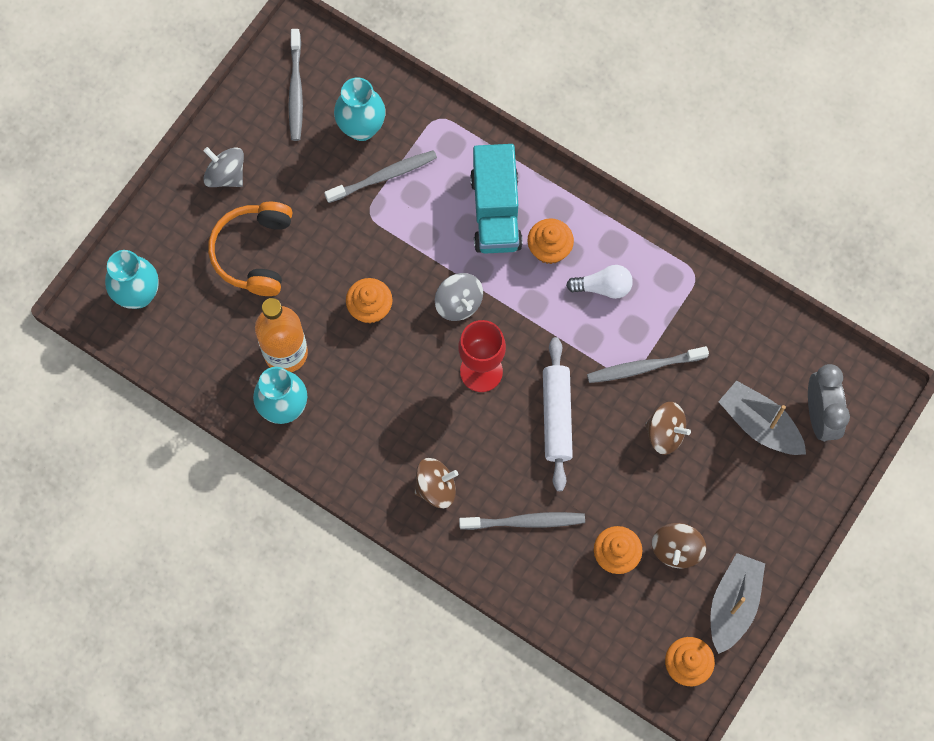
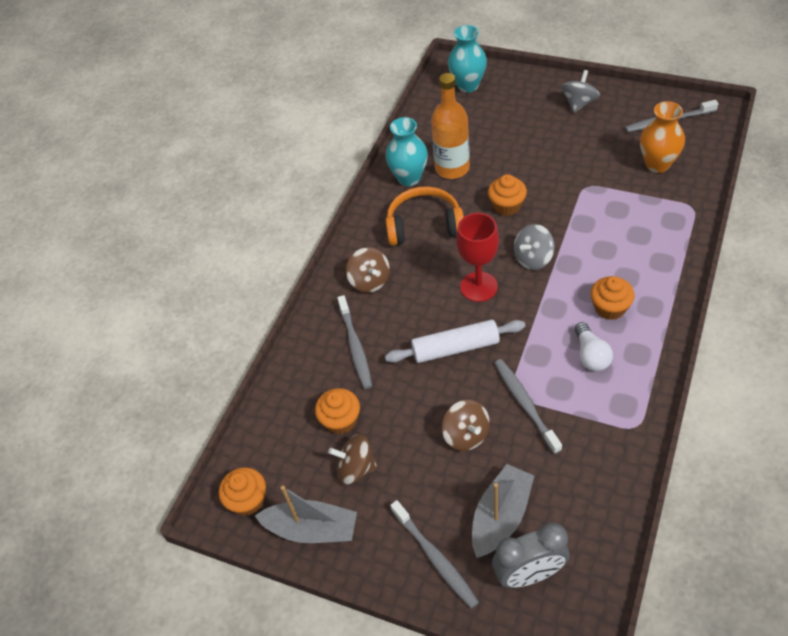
camera: 85 degrees right, 20 degrees down
orange headphones [208,202,292,296] -> orange headphones moved to [385,186,464,246]
grey toothbrush [324,150,437,203] -> grey toothbrush moved to [390,500,479,609]
turquoise vase [334,77,386,141] -> orange vase [640,101,685,173]
turquoise truck [470,144,523,254] -> none
brown spinning top [645,402,691,455] -> brown spinning top turned 45 degrees counterclockwise [442,400,490,451]

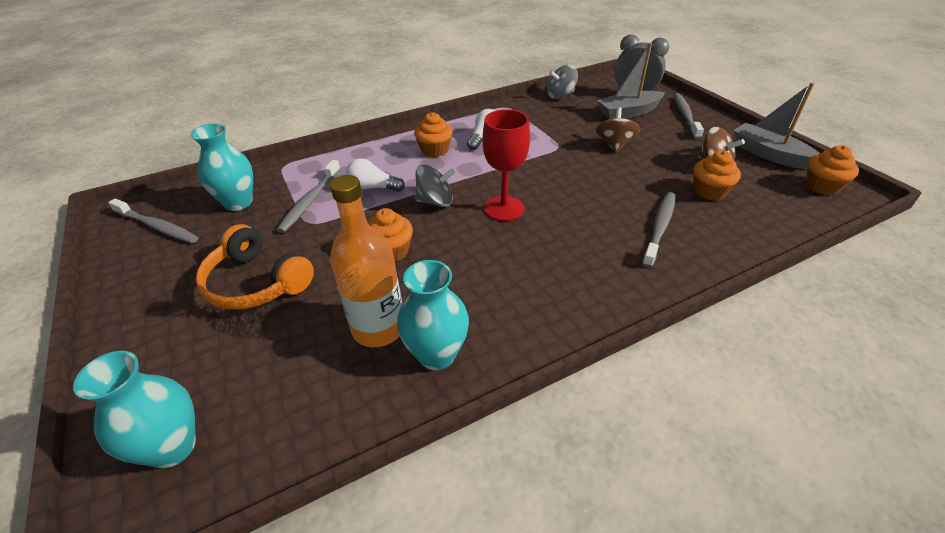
camera: 145 degrees left, 10 degrees down
brown spinning top [346,247,390,293] -> none
orange headphones [385,186,464,246] -> orange headphones moved to [196,224,314,310]
white rolling pin [385,320,525,363] -> none
grey toothbrush [494,359,562,454] -> grey toothbrush moved to [277,160,340,233]
grey spinning top [561,70,600,113] -> grey spinning top moved to [547,64,578,99]
orange vase [640,101,685,173] -> turquoise vase [190,123,253,211]
none -> white light bulb [346,158,405,192]

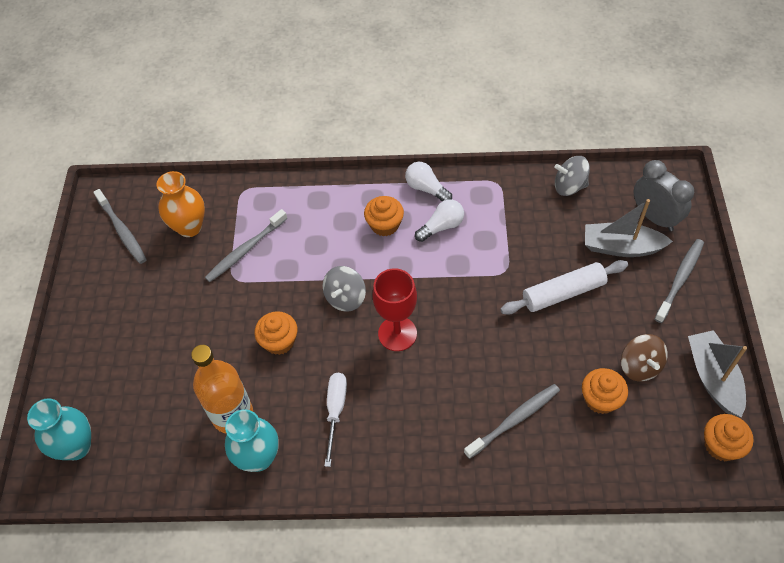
camera: 30 degrees right, 15 degrees up
turquoise vase [190,123,253,211] -> orange vase [157,171,205,237]
orange headphones [196,224,314,310] -> none
white light bulb [346,158,405,192] -> white light bulb moved to [405,162,452,201]
grey spinning top [415,165,455,207] -> grey spinning top turned 90 degrees clockwise [322,266,366,312]
brown spinning top [596,108,640,153] -> white rolling pin [500,260,628,315]
none -> white screwdriver [324,373,347,467]

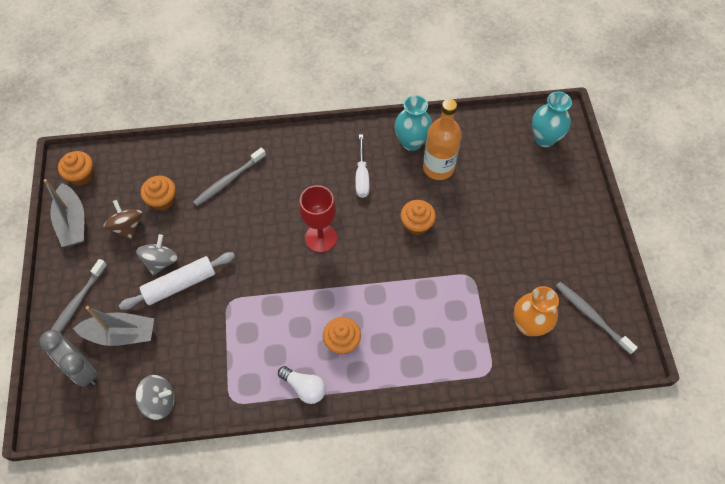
camera: 170 degrees right, 5 degrees up
grey toothbrush [205,209,288,282] -> none
grey spinning top [322,266,366,312] -> grey spinning top moved to [136,234,178,275]
white light bulb [415,199,464,242] -> none

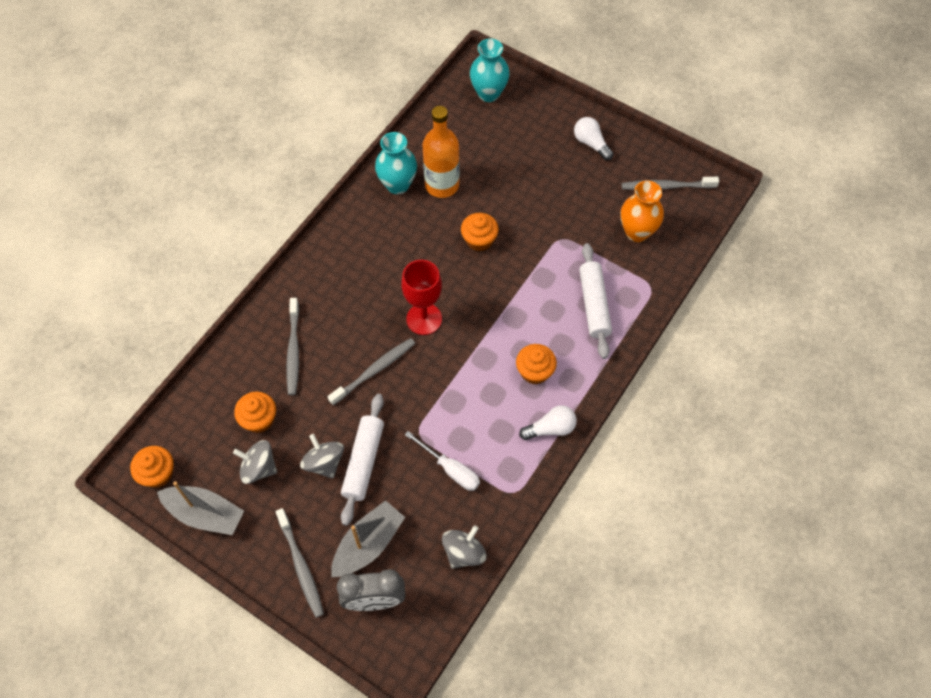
camera: 50 degrees left, 0 degrees up
brown spinning top [103,200,142,240] -> grey spinning top [233,440,277,484]
white screwdriver [355,134,370,198] -> white screwdriver moved to [405,431,480,491]
none -> grey toothbrush [327,338,415,405]
none -> white light bulb [574,117,614,160]
none -> white rolling pin [579,243,612,359]

